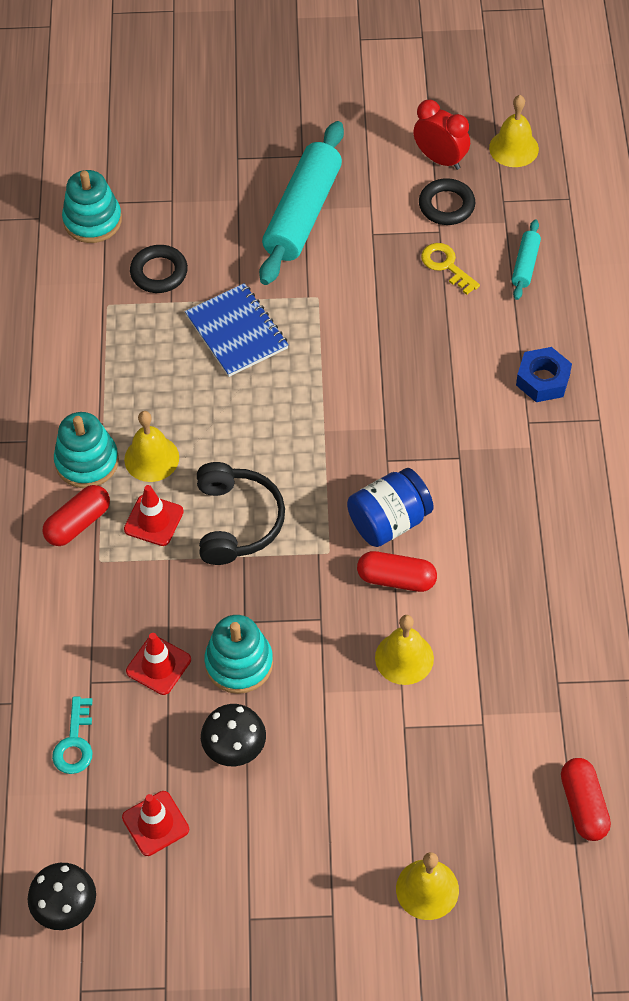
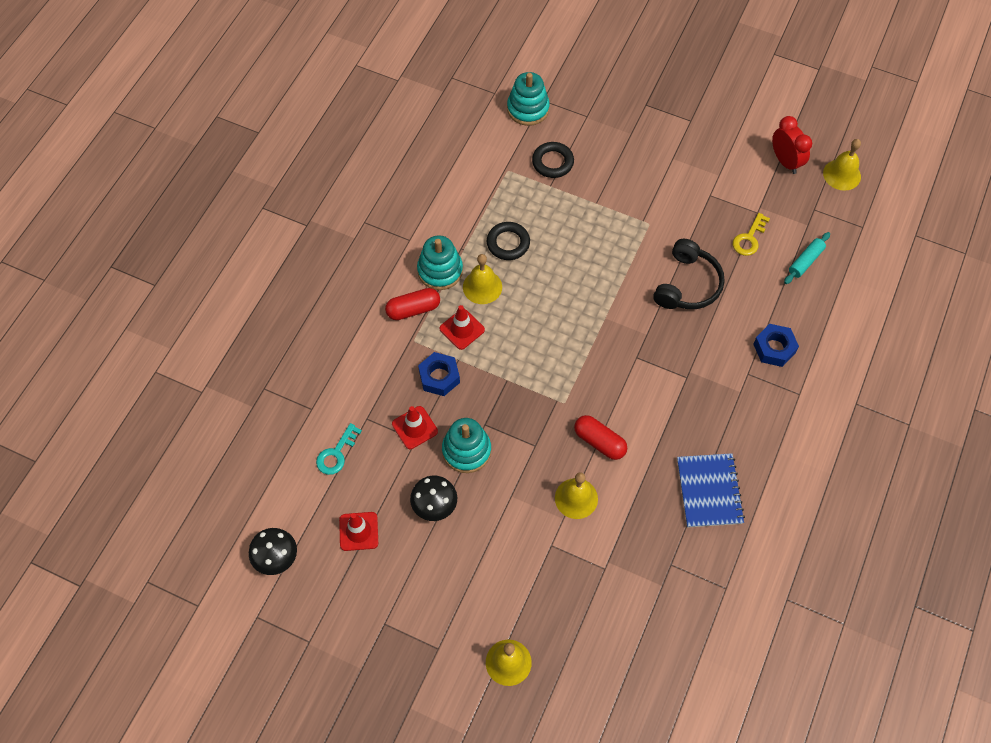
camera: 25 degrees right, 5 degrees up
blue notebook [185,283,289,377] -> blue notebook moved to [677,453,745,527]
black headphones [197,462,285,565] -> black headphones moved to [653,239,725,309]
turquoise rolling pin [259,121,344,285] -> none
blue jar [347,468,434,547] -> none
black ring [419,178,476,225] -> black ring moved to [487,222,530,260]
yellow key [421,243,480,295] -> yellow key turned 135 degrees counterclockwise [733,213,770,256]
red capsule [561,758,611,841] -> none
none -> blue nut [418,352,460,396]

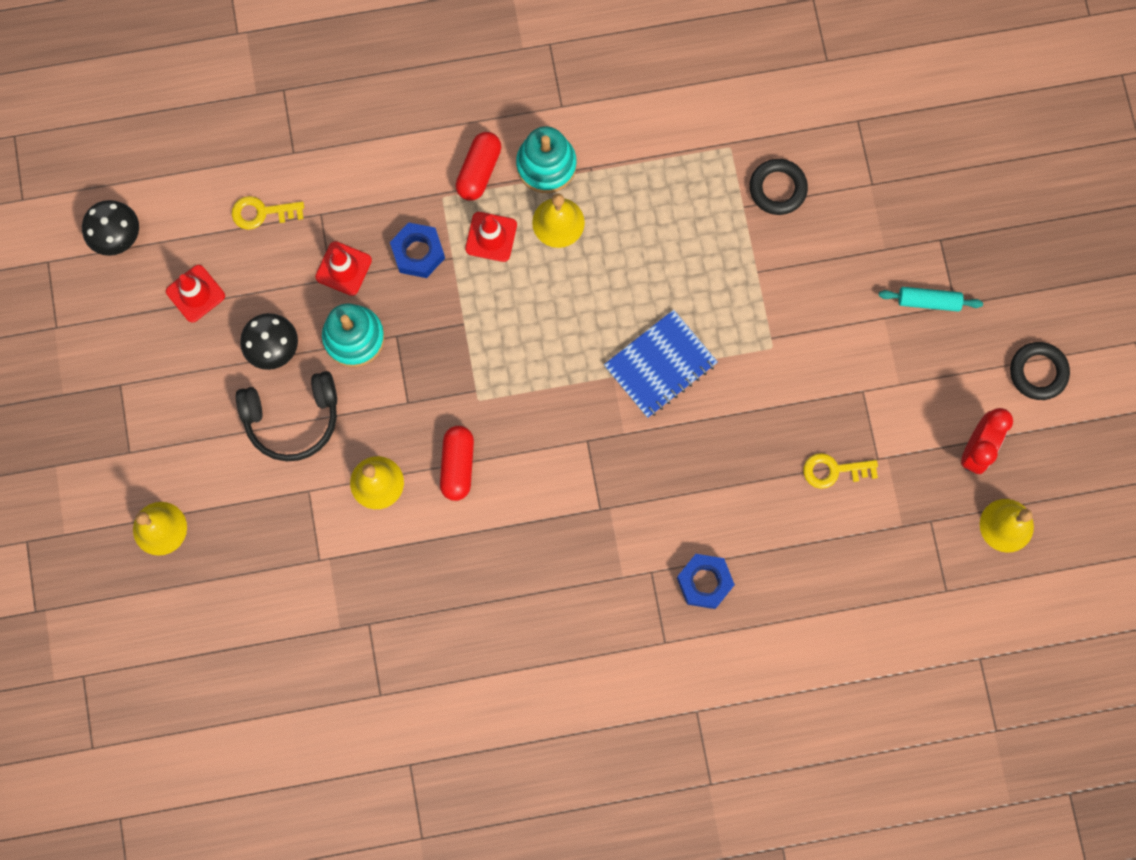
camera: 55 degrees right, 15 degrees up
turquoise key [316,423,362,475] -> yellow key [232,196,304,230]
red capsule [385,288,440,320] -> red capsule turned 75 degrees clockwise [456,132,501,201]
black ring [487,222,530,260] -> black ring moved to [1010,342,1070,400]
turquoise stacking toy [507,72,550,126] -> none
black headphones [653,239,725,309] -> black headphones moved to [236,371,337,461]
blue notebook [677,453,745,527] -> blue notebook moved to [604,310,718,418]
turquoise rolling pin [784,232,830,284] -> turquoise rolling pin moved to [879,287,983,312]

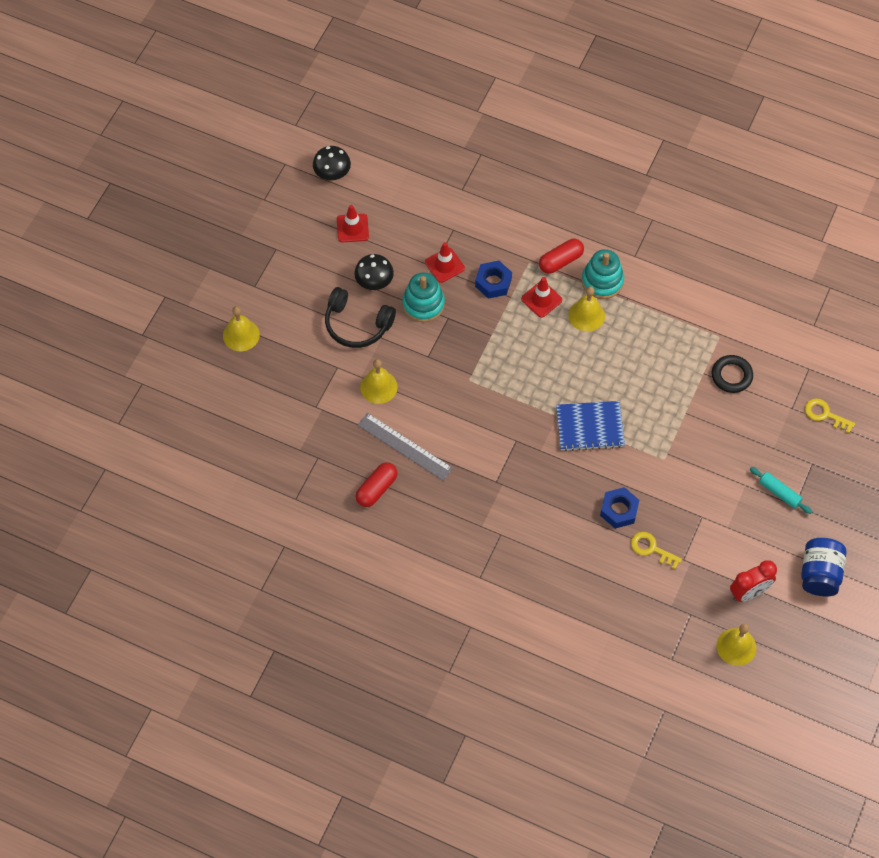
camera: 35 degrees right, 15 degrees down
yellow key [232,196,304,230] -> yellow key moved to [805,399,855,433]
red capsule [440,426,474,501] -> red capsule moved to [356,462,398,507]
blue nut [677,554,735,609] -> blue nut moved to [600,487,639,529]
black ring [1010,342,1070,400] -> blue jar [801,538,846,596]
none -> grey ruler [358,413,453,480]

